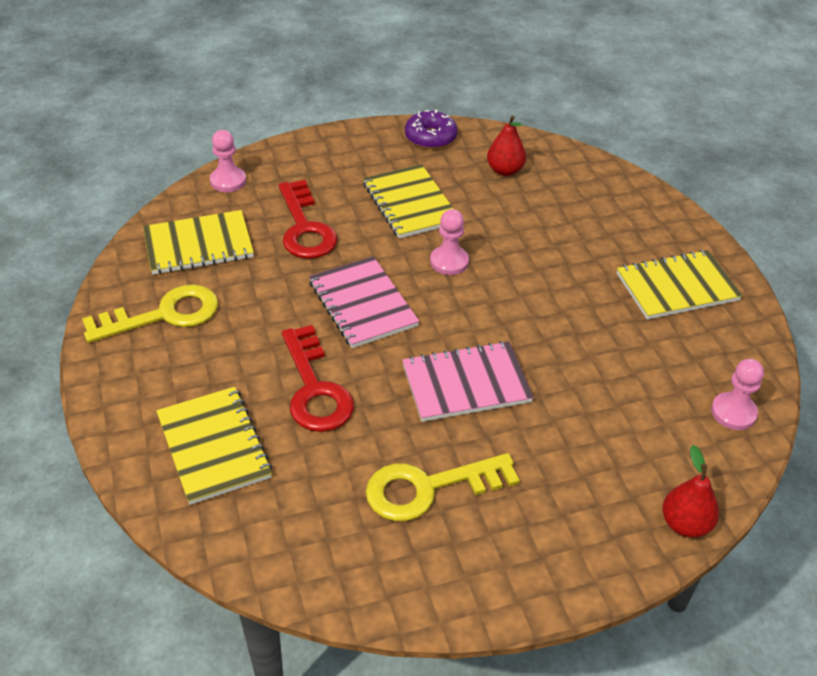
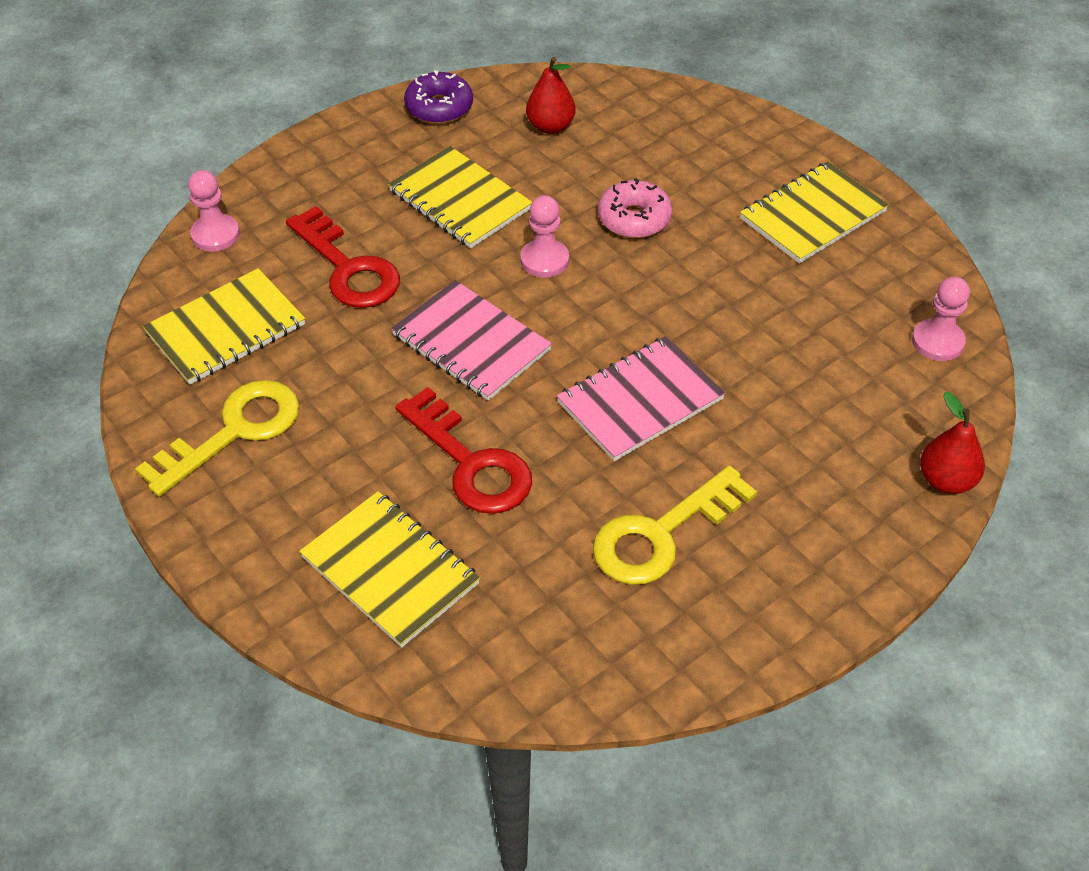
camera: 20 degrees left, 5 degrees up
none -> pink donut [598,178,672,238]

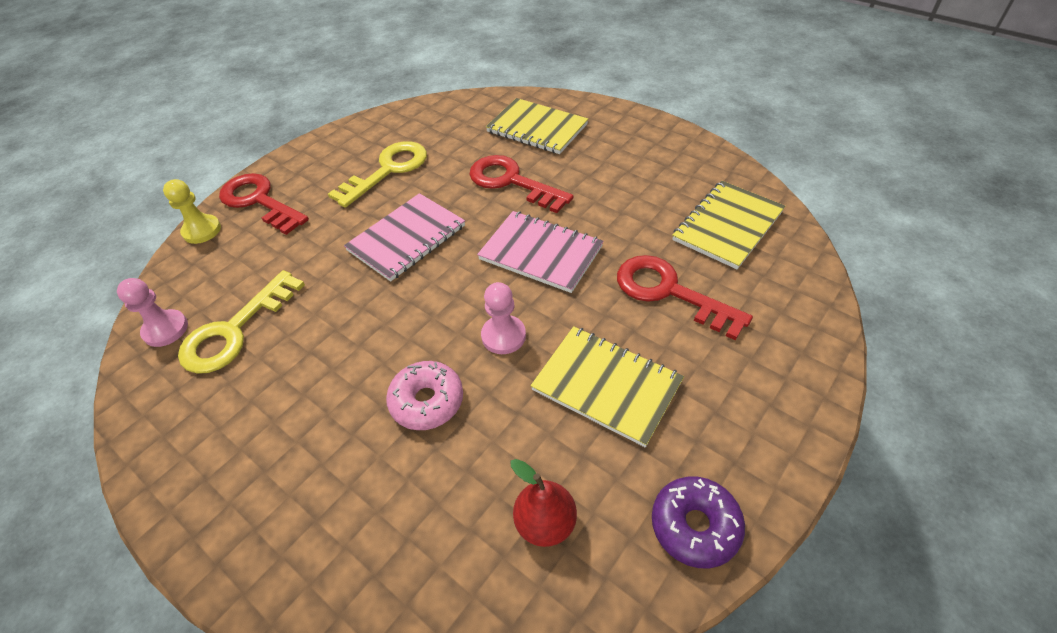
camera: 170 degrees right, 0 degrees up
yellow key [135,380,300,496] -> yellow key moved to [178,270,305,374]
pink pawn [188,170,240,252] -> none
yellow notebook [740,162,889,263] -> none
red pear [920,392,985,494] -> yellow pawn [163,179,221,244]
none -> red key [219,173,309,235]

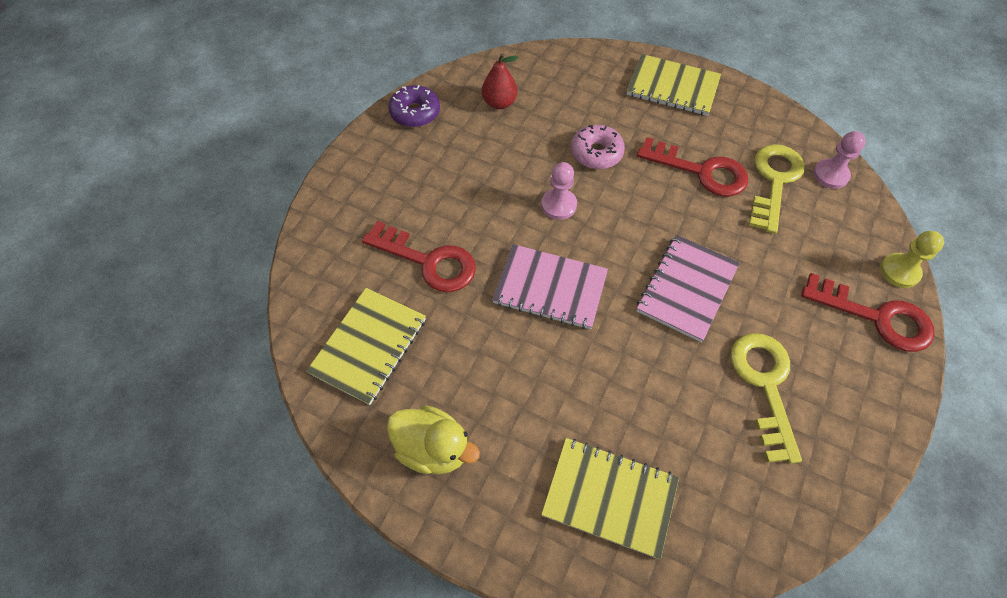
camera: 165 degrees right, 10 degrees up
yellow key [328,141,427,208] -> yellow key turned 150 degrees clockwise [731,333,802,464]
red key [469,155,574,213] -> red key moved to [637,137,748,196]
yellow notebook [531,326,684,447] -> yellow notebook moved to [627,54,721,116]
none -> yellow duck [387,405,480,474]

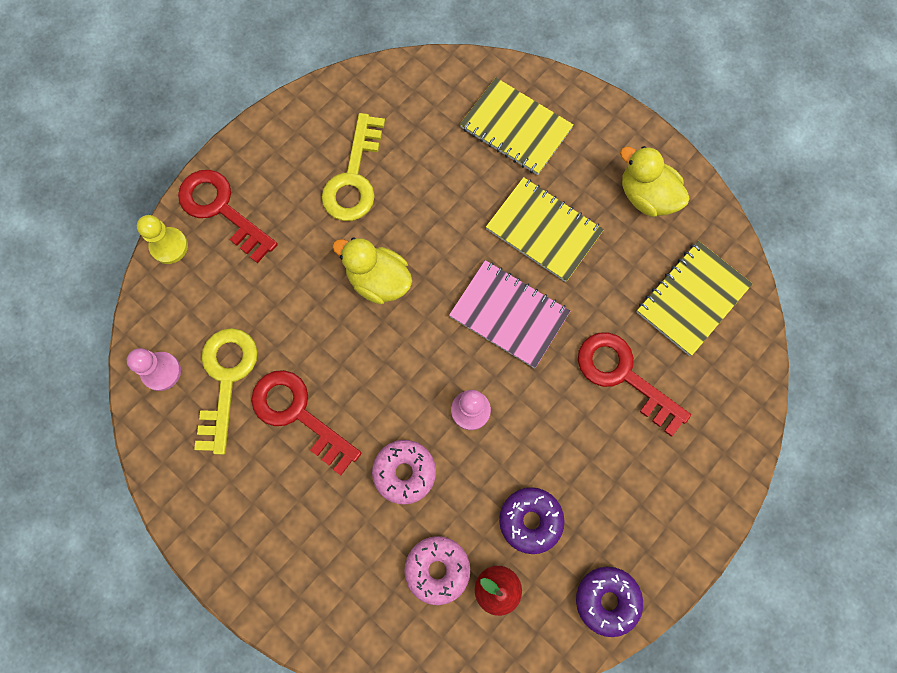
camera: 165 degrees left, 15 degrees up
yellow notebook [627,54,721,116] -> yellow notebook moved to [486,177,604,282]
pink notebook [637,235,740,342] -> yellow duck [332,237,412,304]
yellow key [749,144,805,234] -> yellow key turned 150 degrees clockwise [194,328,258,455]
none -> pink donut [404,536,470,605]
none -> purple donut [499,487,565,554]

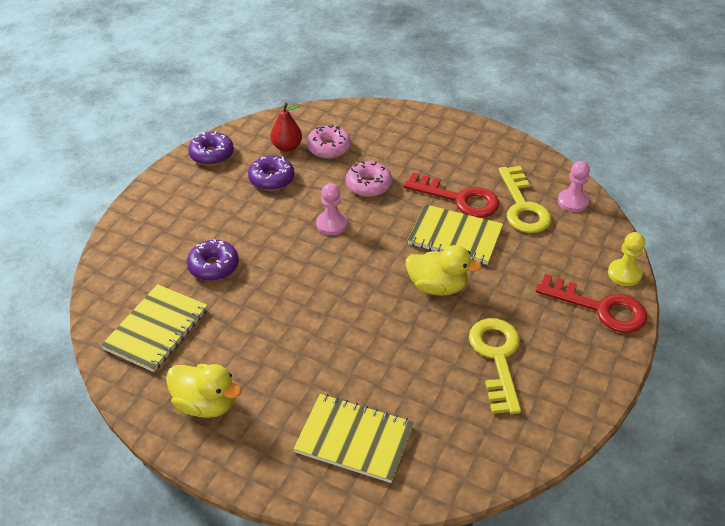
camera: 165 degrees right, 30 degrees down
pink notebook [449,260,570,368] -> none
yellow notebook [486,177,604,282] -> yellow notebook moved to [408,204,503,265]
red key [578,332,691,437] -> purple donut [187,239,239,281]

